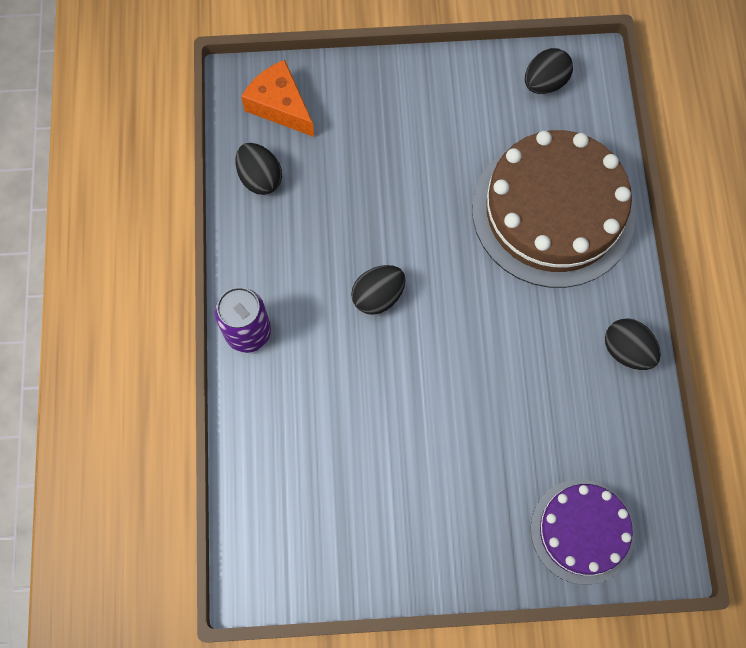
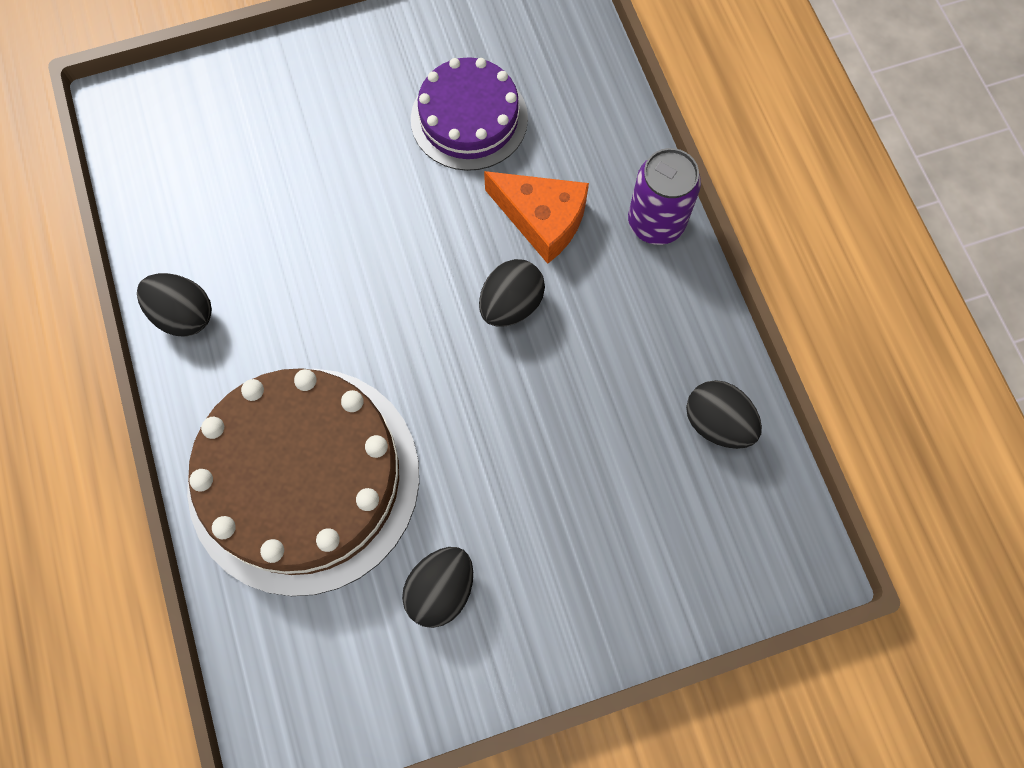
camera: 165 degrees right, 0 degrees up
orange cheese [241,60,314,137] -> orange cheese moved to [484,171,589,264]
black egg [525,48,573,94] -> black egg moved to [402,547,473,628]
purple cake [531,480,635,585] -> purple cake moved to [411,57,528,171]

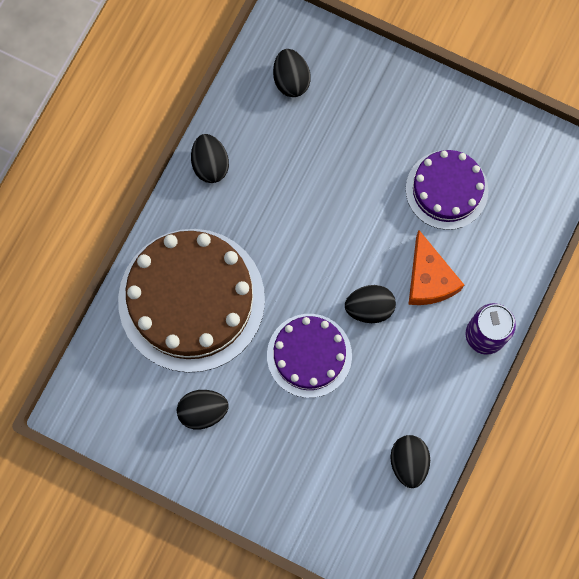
camera: 45 degrees right, 5 degrees up
none -> purple cake [267,314,352,398]
none -> black egg [273,49,311,97]

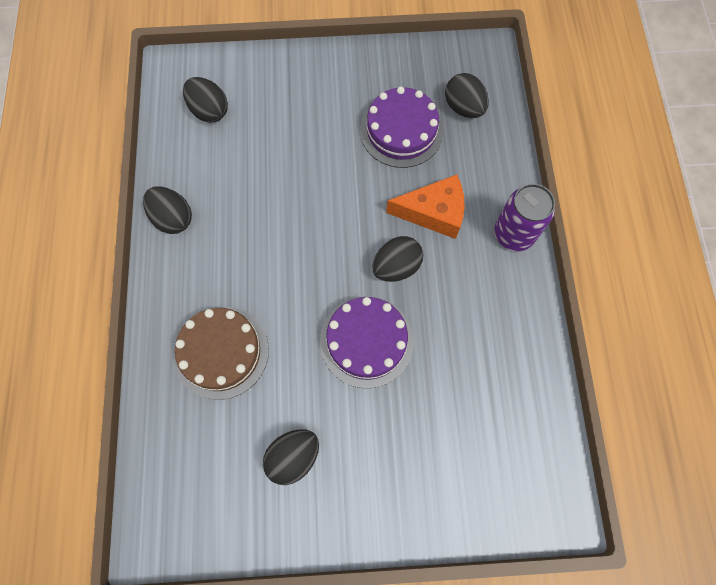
camera: 30 degrees left, 5 degrees down
brown cake [118,229,265,373] -> brown cake [174,307,269,400], size x0.58
black egg [390,435,430,488] -> black egg moved to [445,73,489,118]
orange cheese [408,230,464,305] -> orange cheese turned 45 degrees counterclockwise [386,174,465,239]

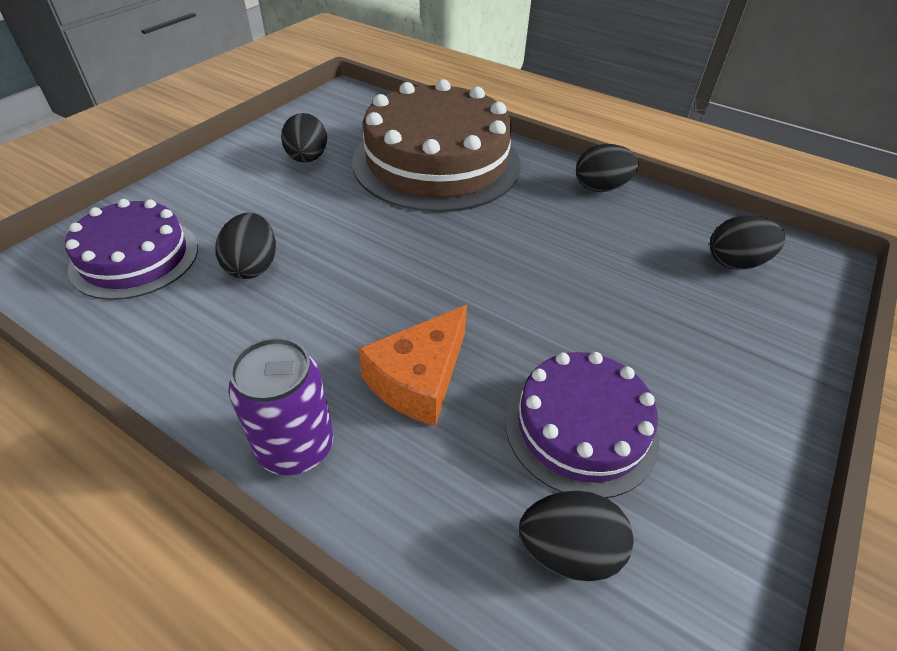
camera: 125 degrees right, 25 degrees down
brown cake [174,307,269,400] -> brown cake [352,79,521,212], size x1.74
purple cake [320,296,414,388] -> purple cake moved to [65,199,198,300]
black egg [372,236,423,282] -> black egg moved to [216,213,276,279]

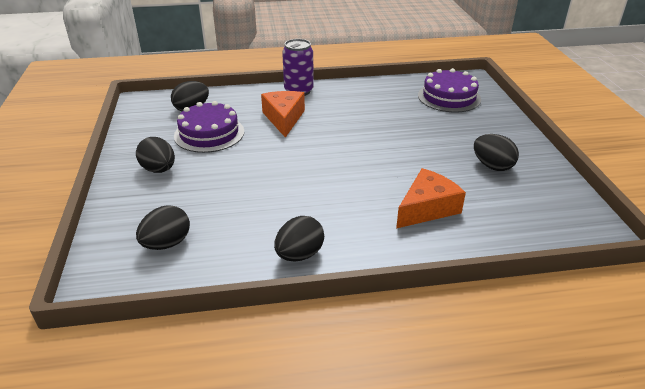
camera: 140 degrees right, 10 degrees down
black egg [216,213,276,279] -> black egg moved to [136,137,175,173]
brown cake [352,79,521,212] -> orange cheese [396,168,466,229]

